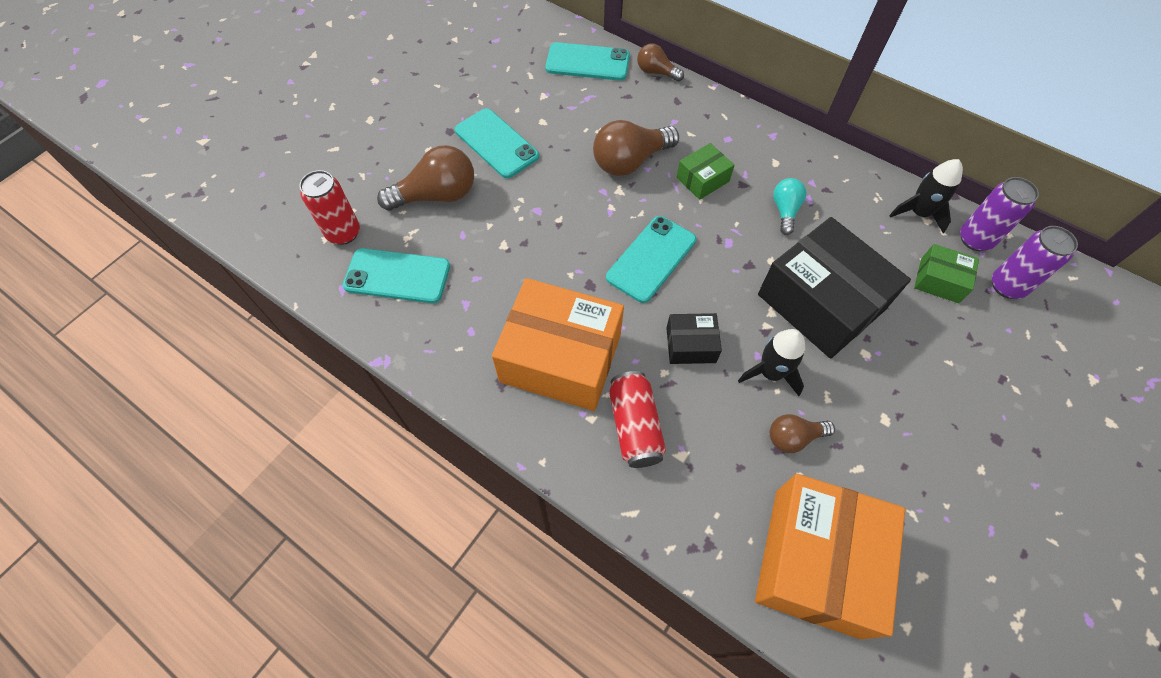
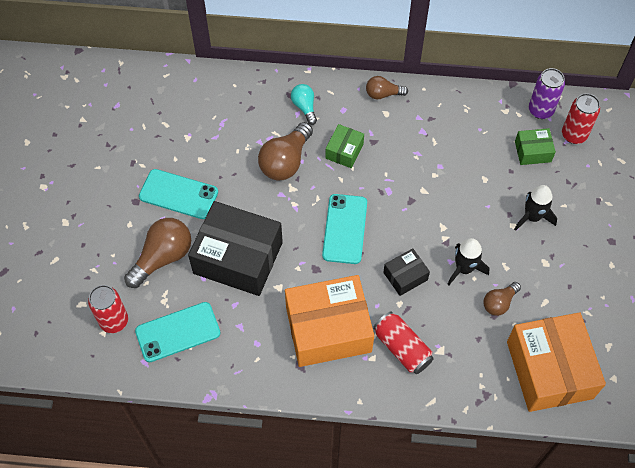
camera: 30 degrees left, 0 degrees up
turquoise phone [545,42,630,81] -> none
brown light bulb [637,43,684,82] -> brown light bulb moved to [366,76,408,100]
black box [758,217,911,359] -> black box moved to [188,201,283,296]
turquoise light bulb [773,178,806,235] -> turquoise light bulb moved to [291,84,317,125]
black rocket [889,159,963,233] -> black rocket moved to [514,185,557,231]
purple can [992,226,1078,299] -> red can [562,93,600,144]

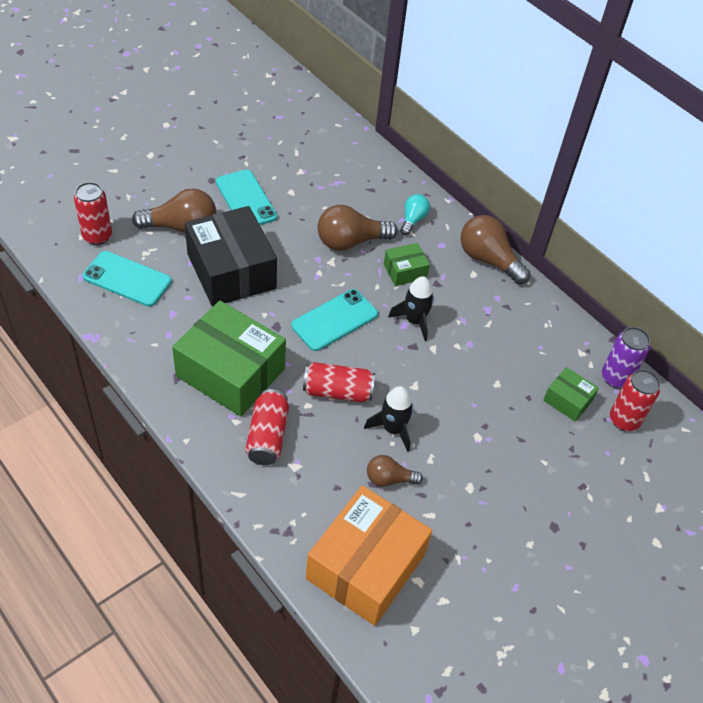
camera: 40 degrees right, 10 degrees down
orange box [285,275,374,367] -> green box [172,300,286,417]
brown light bulb [366,76,408,100] -> brown light bulb [460,215,530,284], size x1.73
black box [383,248,430,296] -> red can [303,362,375,402]
black rocket [514,185,557,231] -> black rocket moved to [388,276,434,341]

